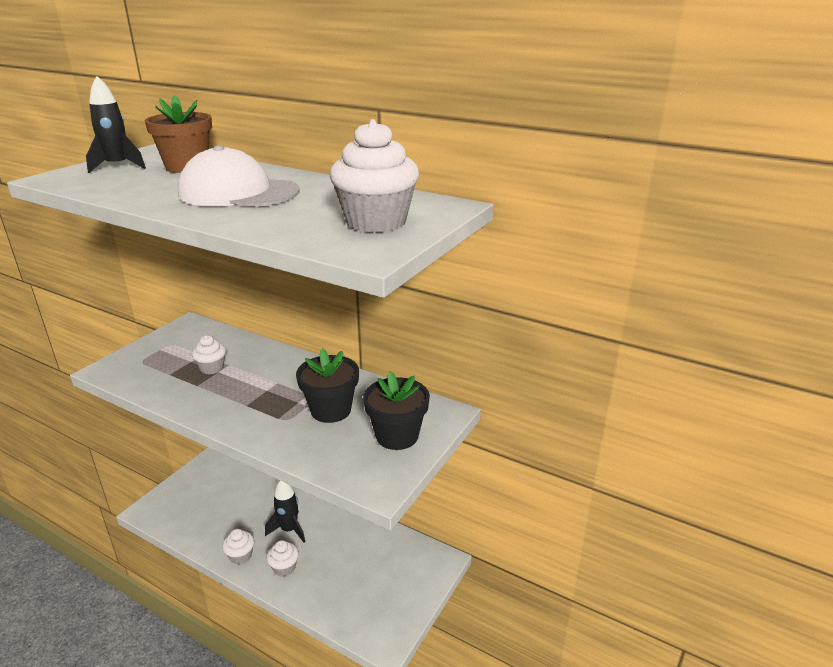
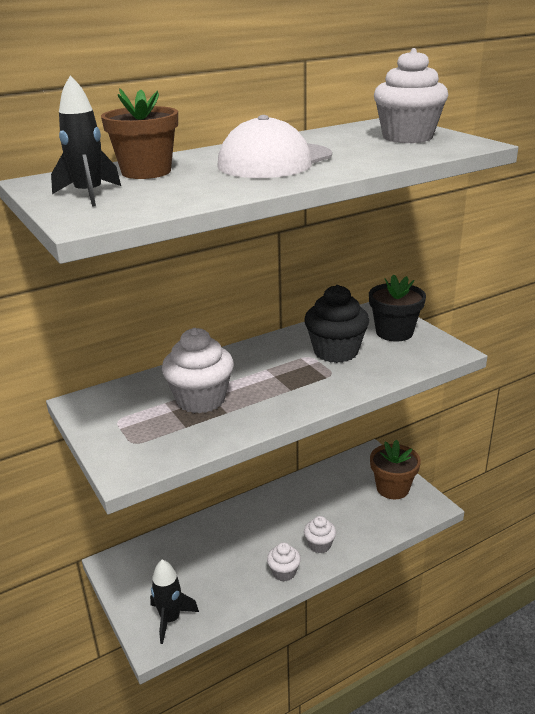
camera: 60 degrees left, 0 degrees up
white cupcake [192,335,226,374] -> white cupcake [162,328,234,413], size x1.84
black rocket [265,481,306,542] -> black rocket moved to [150,560,199,644]
black flower pot [296,348,359,423] -> black cupcake [304,285,369,363]
none -> brown flower pot [370,439,421,499]

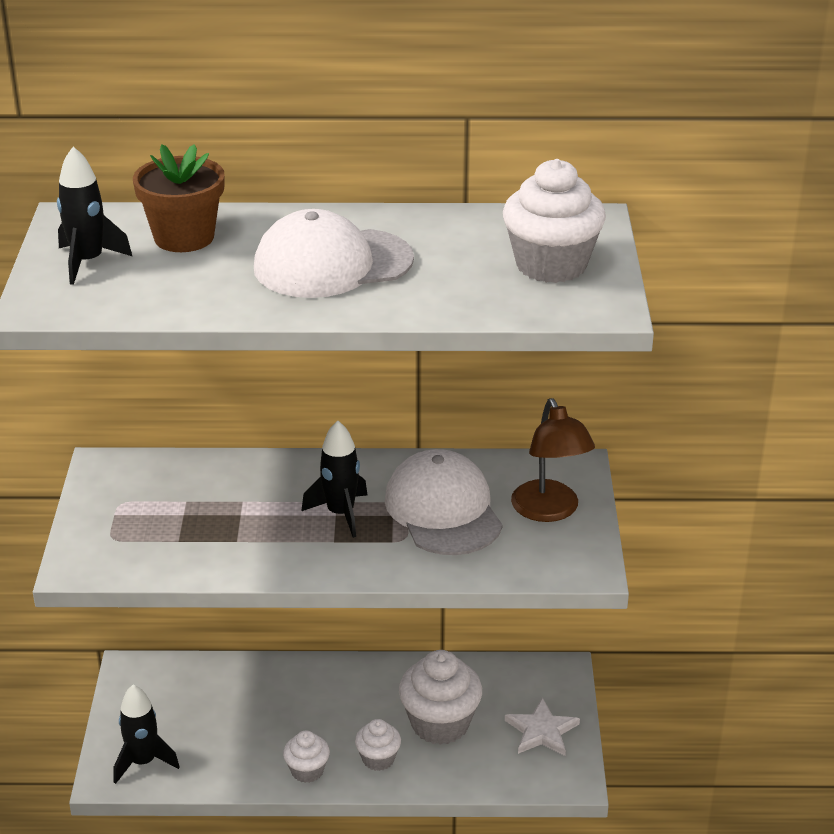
camera: 30 degrees right, 5 degrees up
white cupcake [162,328,234,413] -> white cupcake moved to [399,650,482,745]
black cupcake [304,285,369,363] -> white cap [385,449,503,555]
black flower pot [369,274,426,342] -> brown lamp [511,398,595,522]
brown flower pot [370,439,421,499] -> white star [505,698,580,756]
none -> black rocket [301,421,367,538]

